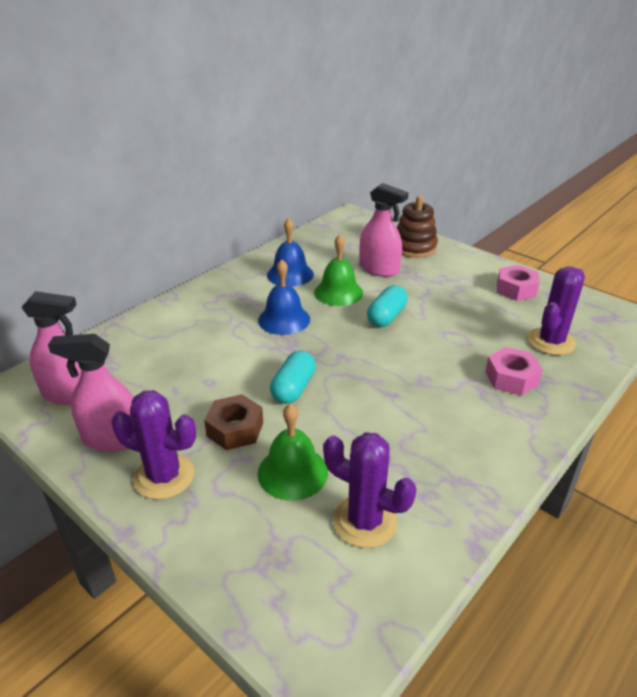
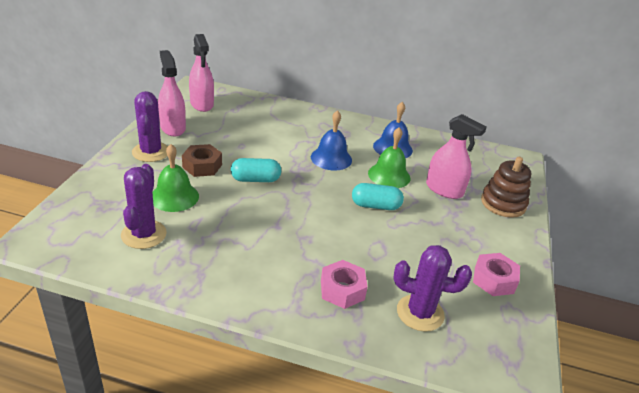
camera: 60 degrees right, 0 degrees up
pink spray bottle [359,183,409,277] -> pink spray bottle turned 60 degrees counterclockwise [426,114,487,199]

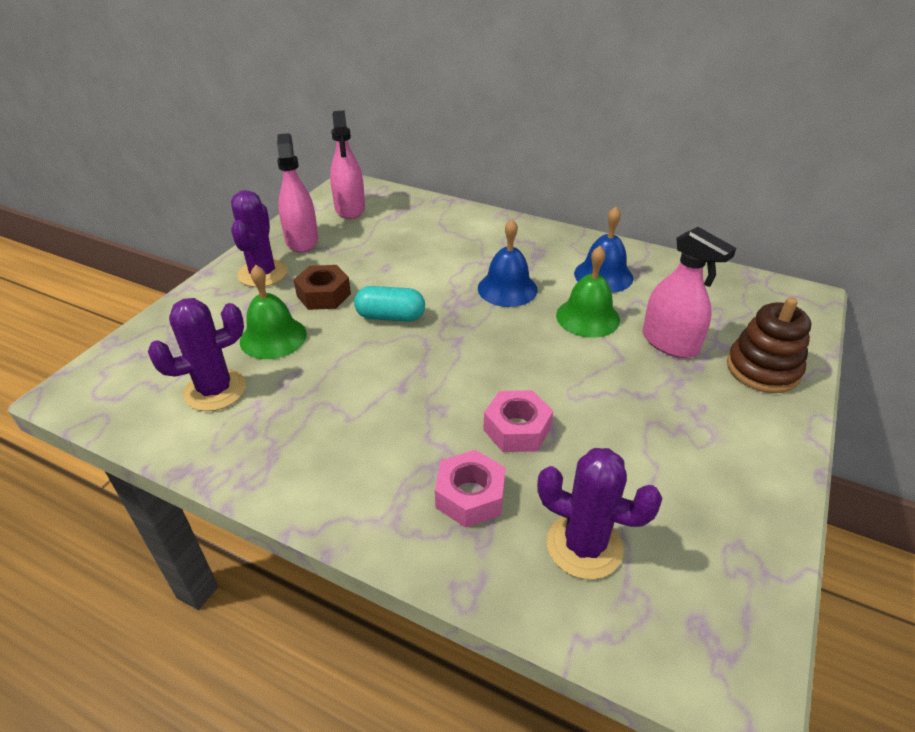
camera: 15 degrees right, 5 degrees up
purple cactus [121,164,167,249] -> purple cactus turned 45 degrees clockwise [148,298,246,411]
turquoise capsule [352,183,404,210] -> none
pink nut [473,253,520,296] -> pink nut moved to [483,390,553,452]

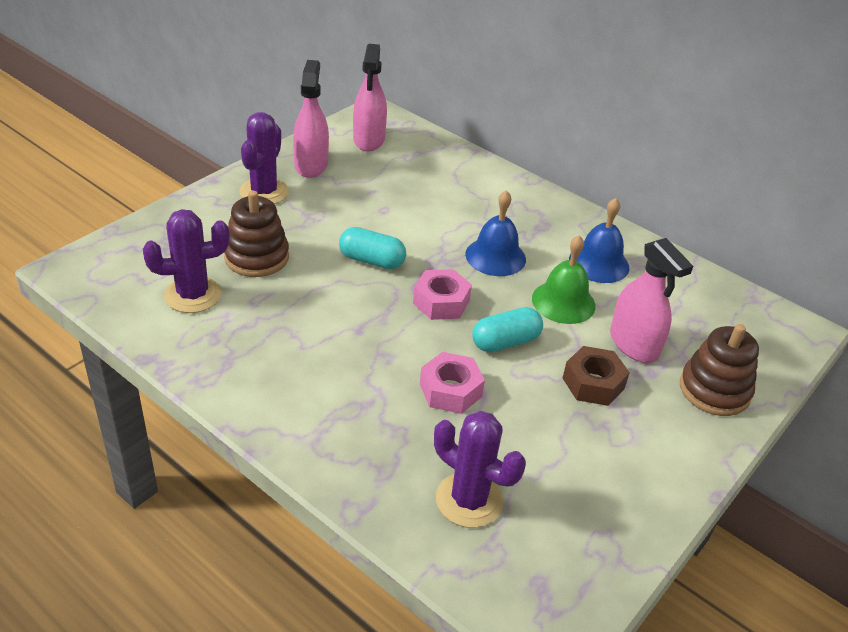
camera: 10 degrees right, 0 degrees up
green bell [240,265,307,359] -> brown stacking toy [224,191,289,277]
brown nut [293,265,351,310] -> brown nut moved to [563,346,630,406]
pink nut [435,450,506,528] -> pink nut moved to [413,269,472,320]
none -> turquoise capsule [472,307,543,352]

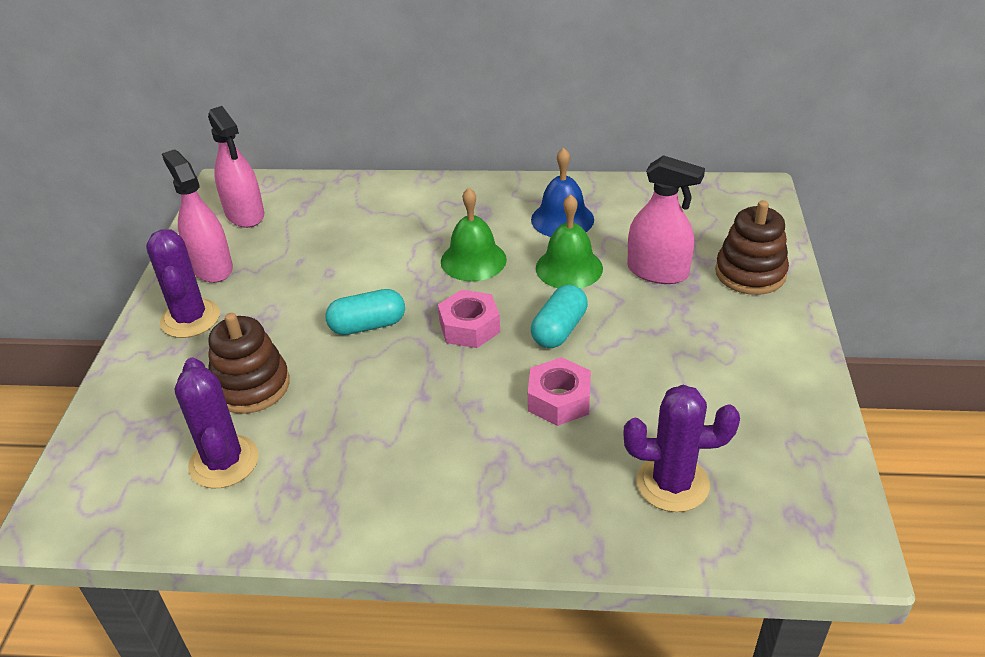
camera: 30 degrees left, 0 degrees up
purple cactus [143,209,230,313] -> purple cactus turned 60 degrees counterclockwise [175,358,259,488]
blue bell [465,190,526,276] -> green bell [441,188,507,281]
brown nut [563,346,630,406] -> none

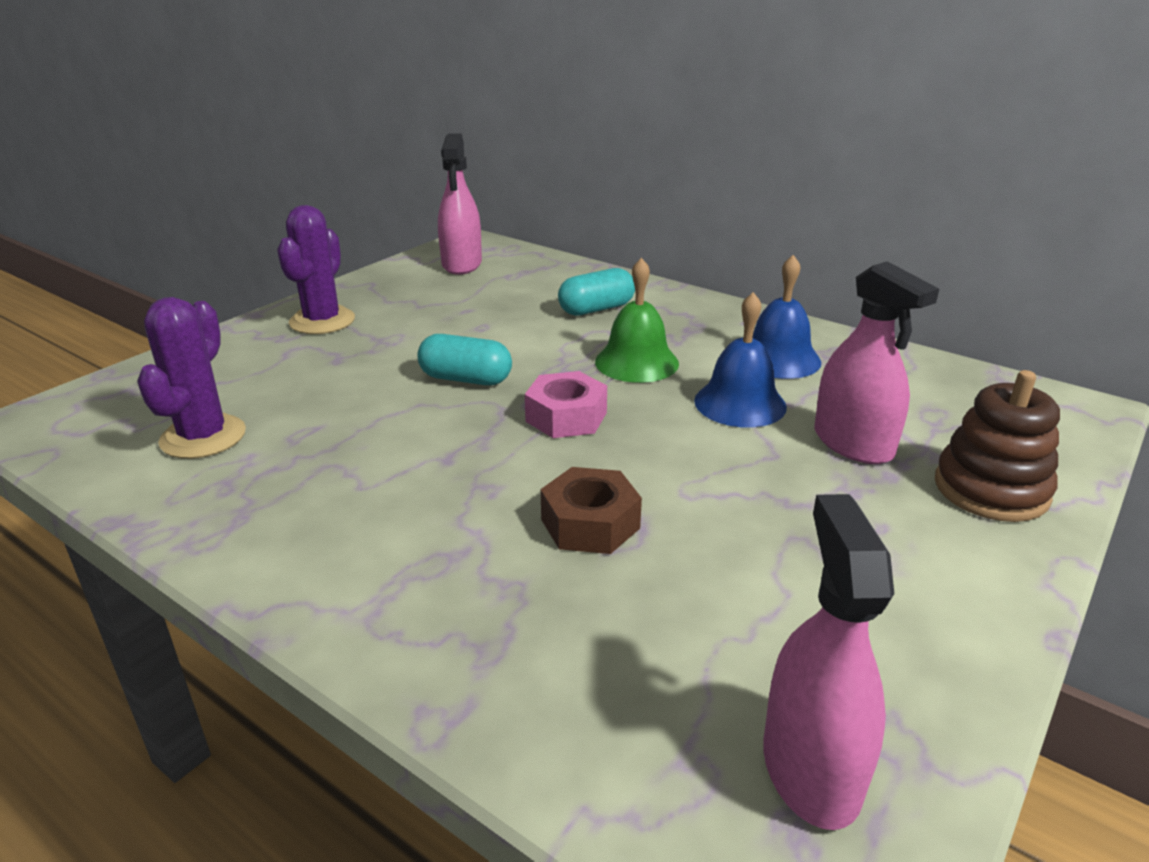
camera: 30 degrees right, 10 degrees down
pink spray bottle [162,149,233,283] -> pink spray bottle moved to [763,494,894,830]
brown stacking toy [208,313,290,414] -> none
pink nut [528,357,591,426] -> brown nut [540,467,642,554]
turquoise capsule [531,285,588,348] -> turquoise capsule moved to [558,268,635,316]
green bell [536,194,603,288] -> blue bell [694,292,787,428]
purple cactus [623,385,740,512] -> none

